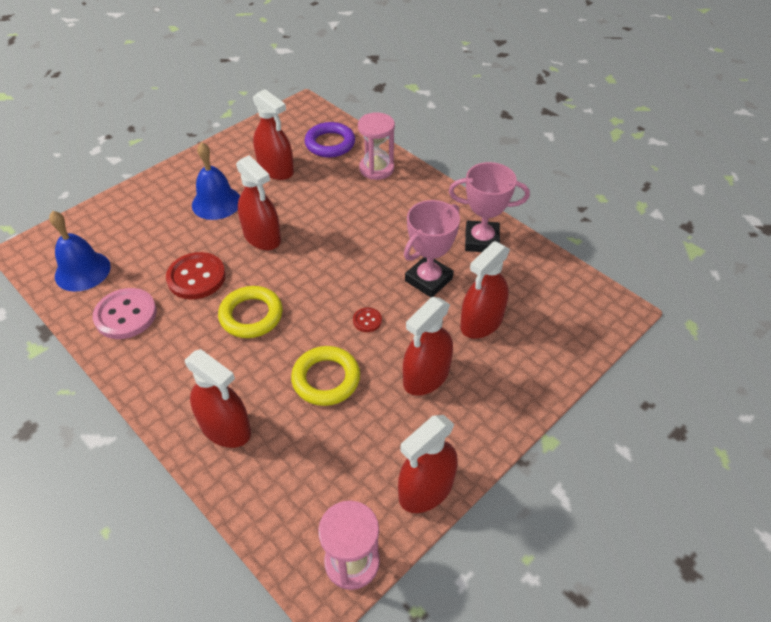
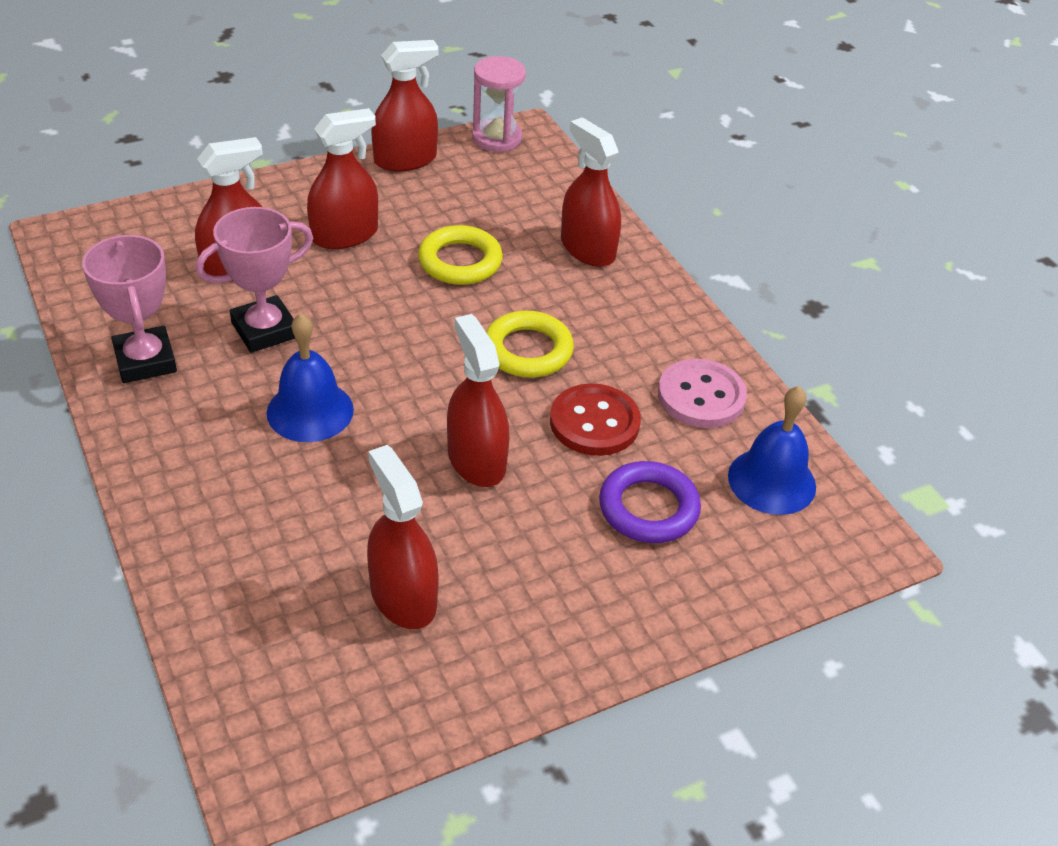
camera: 165 degrees left, 5 degrees down
blue bell [192,142,240,220] -> blue bell moved to [267,313,354,442]
purple ring [304,122,355,158] -> purple ring moved to [599,461,701,543]
red button [353,307,382,332] -> none
pink hourglass [358,112,395,180] -> none
pink trophy [449,162,530,252] -> pink trophy turned 45 degrees clockwise [82,235,177,383]

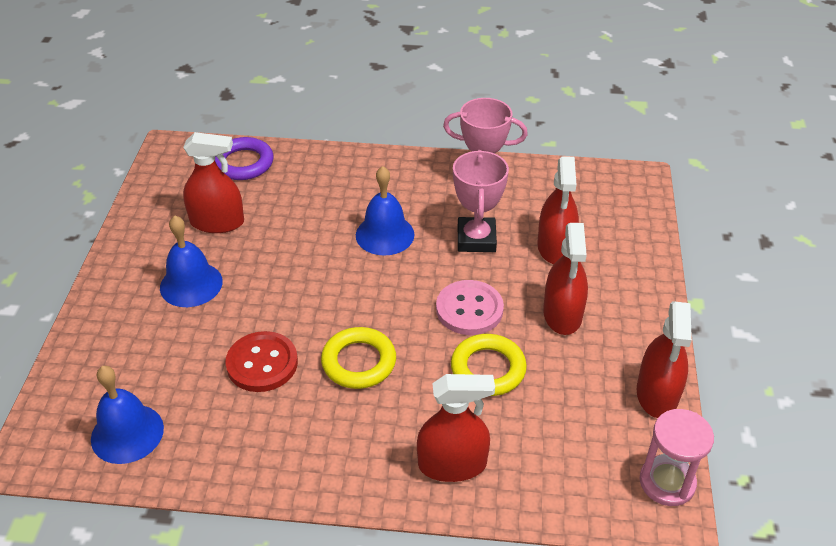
camera: 125 degrees right, 0 degrees up
red spray bottle [447,314,509,487] -> none
purple ring [599,461,701,543] -> purple ring moved to [215,137,274,180]
pink button [658,359,747,428] -> pink button moved to [436,280,504,335]
none -> blue bell [160,215,223,307]

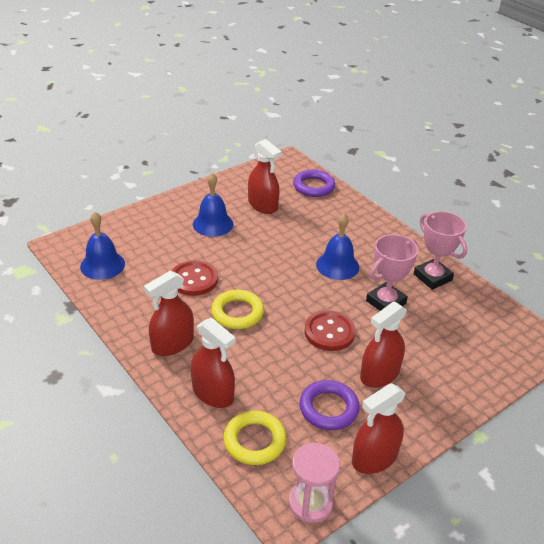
camera: 45 degrees right, 5 degrees down
pink button [436,280,504,335] -> red button [304,310,356,351]
yellow ring [451,334,527,396] -> yellow ring moved to [223,411,286,465]
red spray bottle [537,156,579,264] -> red spray bottle moved to [144,271,194,356]
none -> purple ring [299,380,360,430]

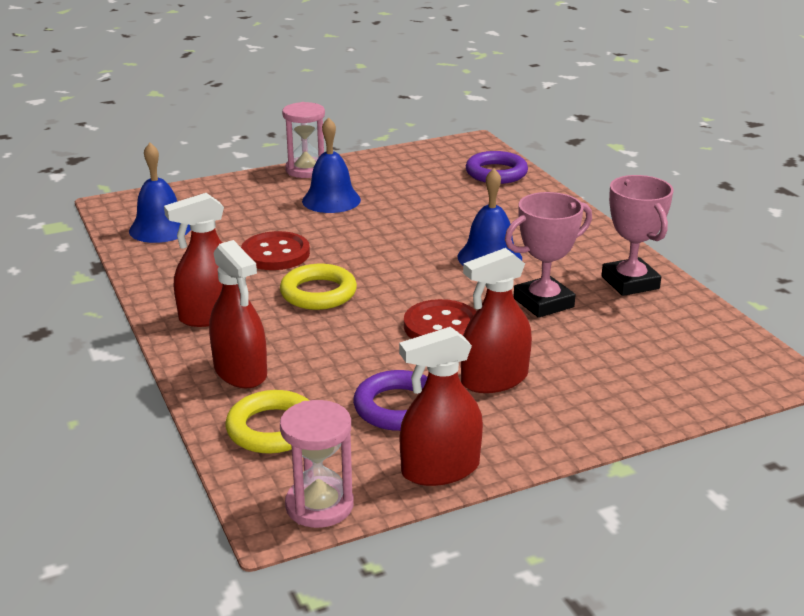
camera: 15 degrees right, 10 degrees down
red spray bottle [248,139,282,214] -> none
none -> pink hourglass [282,102,325,178]

